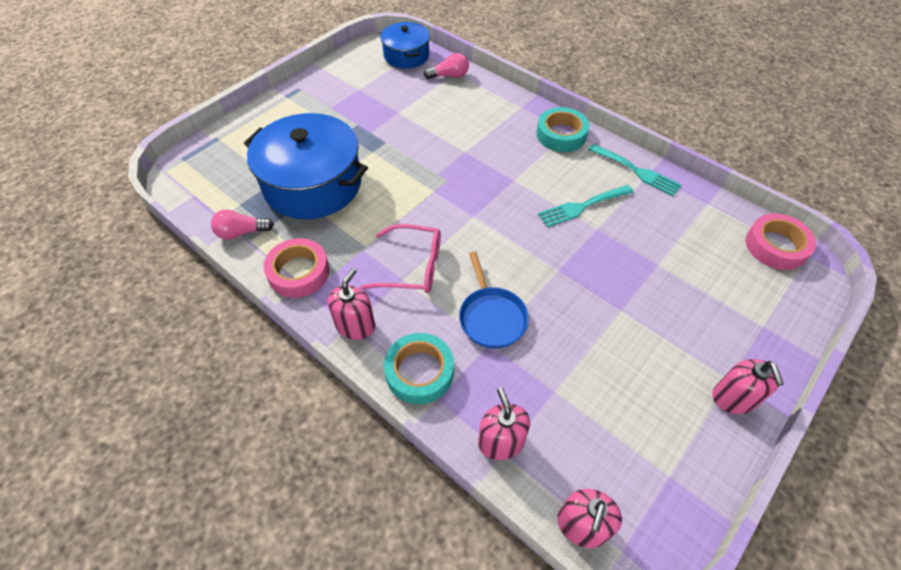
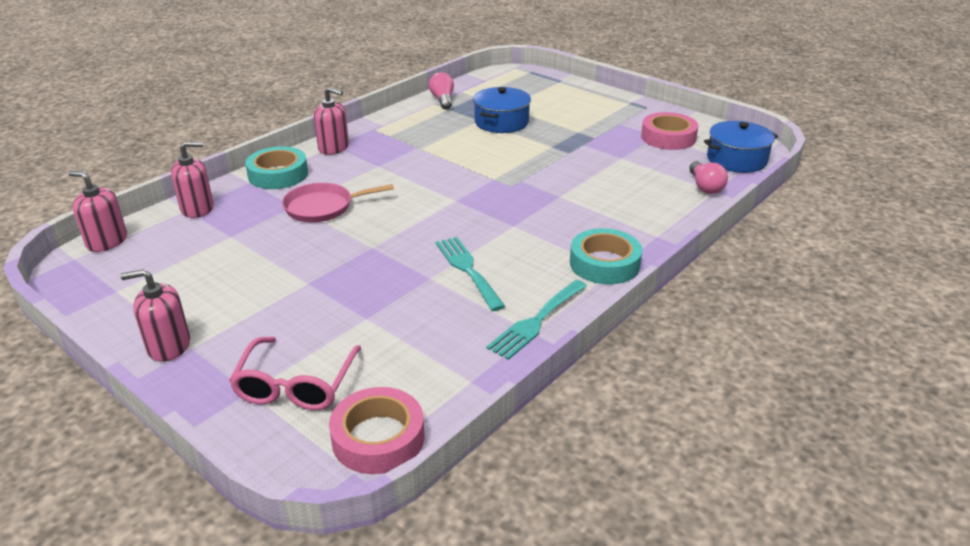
camera: 90 degrees right, 20 degrees down
blue pot [244,113,368,219] -> blue pot [473,87,531,133], size x0.57
pink tape [264,238,330,298] -> pink tape moved to [641,112,698,150]
pink glasses [361,224,441,293] -> pink glasses moved to [229,337,361,410]
blue pan [459,251,529,348] -> pink pan [282,183,394,222]

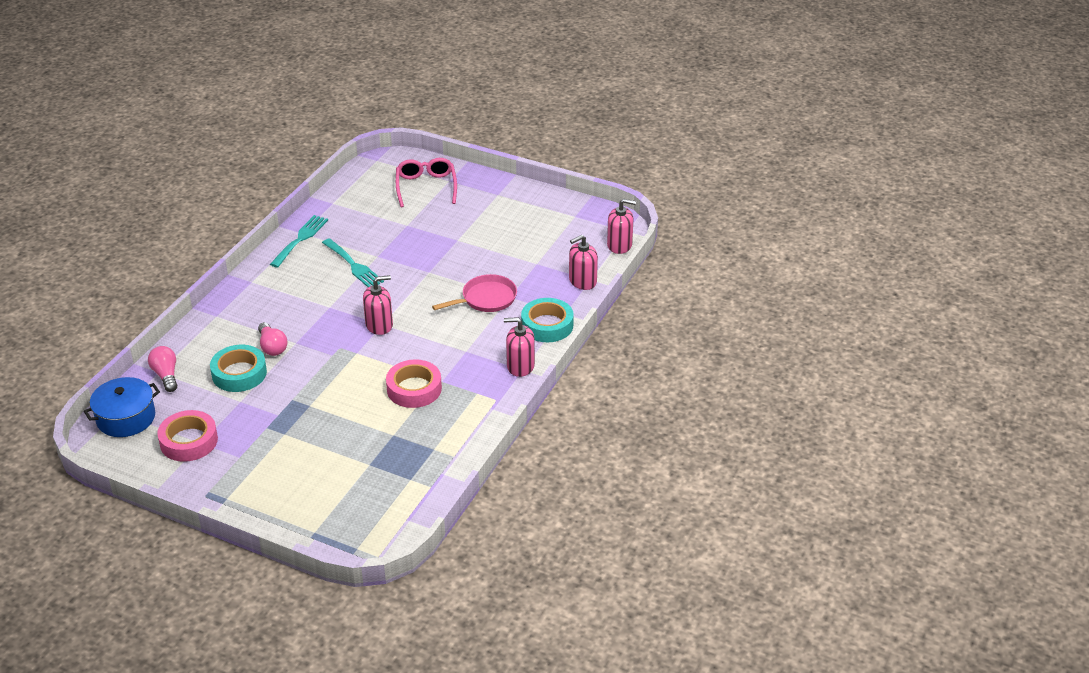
camera: 165 degrees right, 5 degrees up
pink soap dispenser [121,269,190,362] -> pink soap dispenser moved to [363,275,393,335]
pink tape [329,387,424,474] -> pink tape moved to [386,359,442,408]
pink light bulb [429,72,454,110] -> pink light bulb moved to [258,322,287,356]
blue pot [473,87,531,133] -> none
turquoise tape [570,228,642,284] -> turquoise tape moved to [210,345,267,392]

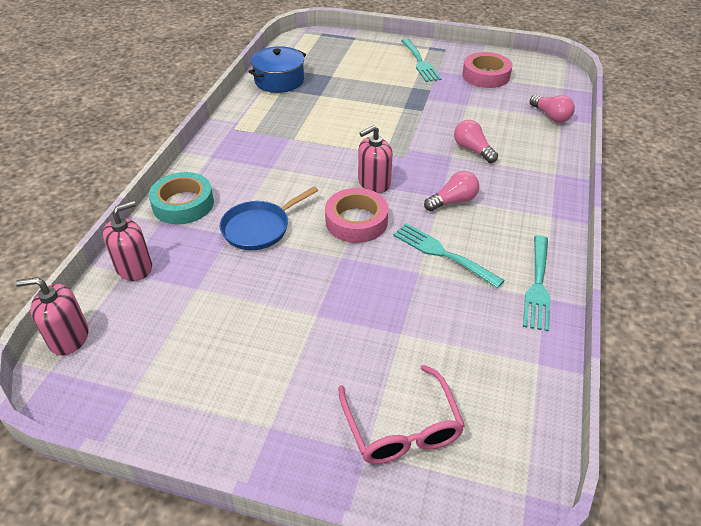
camera: 170 degrees right, 5 degrees up
blue pot [84,377,160,437] -> blue pot moved to [248,46,306,93]
turquoise tape [210,345,267,392] -> none
pink tape [386,359,442,408] -> pink tape moved to [325,188,388,243]
pink pan [432,274,517,312] -> blue pan [220,186,318,250]
pink soap dispenser [504,317,535,377] -> none
none -> turquoise fork [401,39,441,82]
none -> pink light bulb [424,171,479,211]

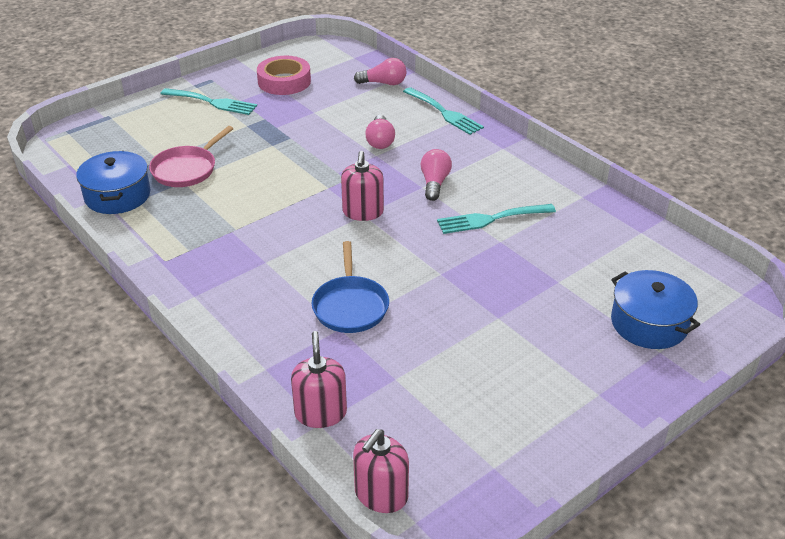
camera: 55 degrees left, 5 degrees down
turquoise tape [149,172,214,224] -> none
pink tape [325,188,388,243] -> none
pink glasses [338,365,465,464] -> blue pot [611,270,700,349]
pink light bulb [454,120,498,163] -> pink light bulb turned 90 degrees counterclockwise [365,115,395,149]
turquoise fork [523,235,550,331] -> turquoise fork moved to [403,87,484,135]
none -> pink pan [149,126,234,187]

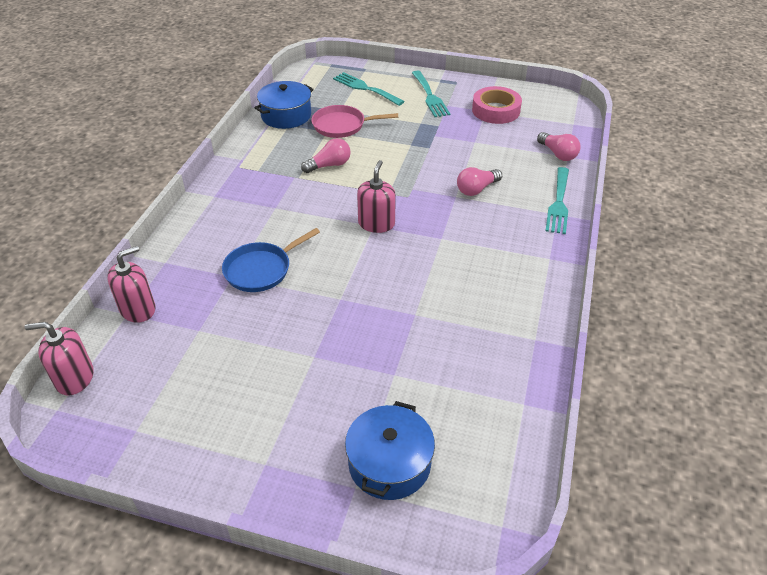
camera: 55 degrees right, 5 degrees up
pink soap dispenser [341,151,384,221] -> pink soap dispenser turned 135 degrees clockwise [357,160,396,233]
pink light bulb [420,149,452,201] -> pink light bulb moved to [301,138,351,173]
turquoise fork [437,204,556,234] -> turquoise fork moved to [333,72,405,106]

